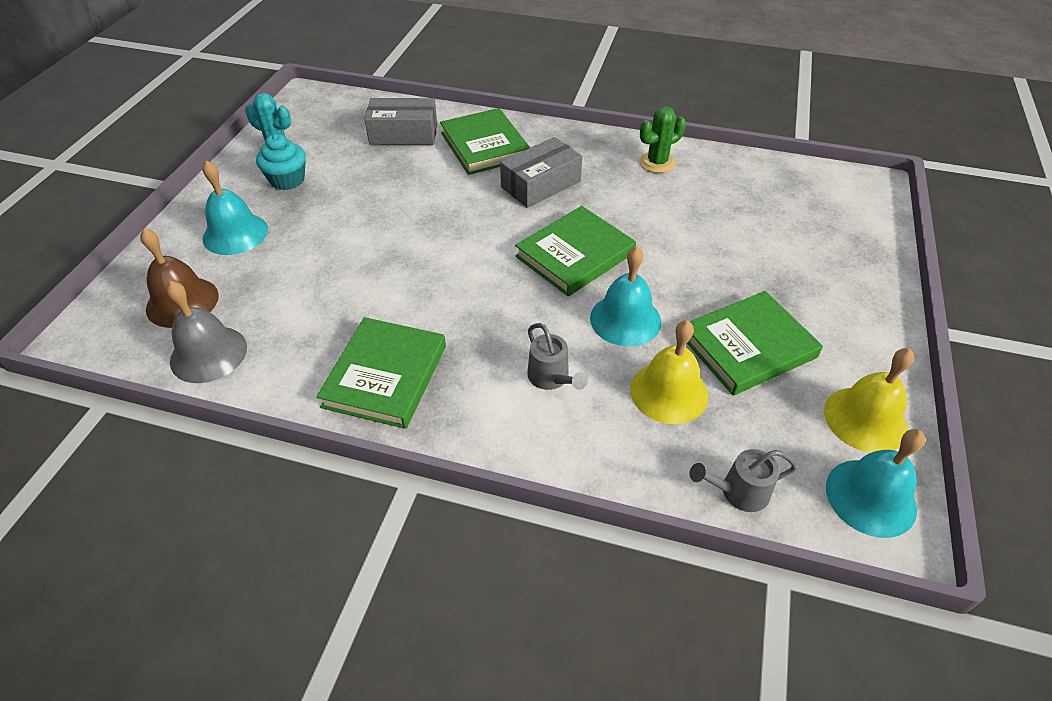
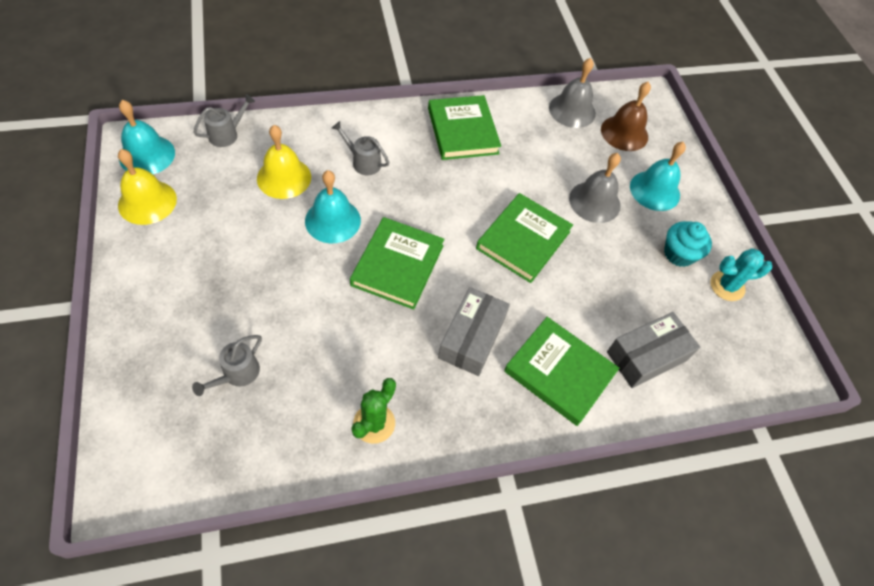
camera: 145 degrees right, 10 degrees up
green book [687,291,823,395] -> green book moved to [476,193,573,283]
none -> grey watering can [192,335,262,396]
none -> grey bell [569,153,621,223]

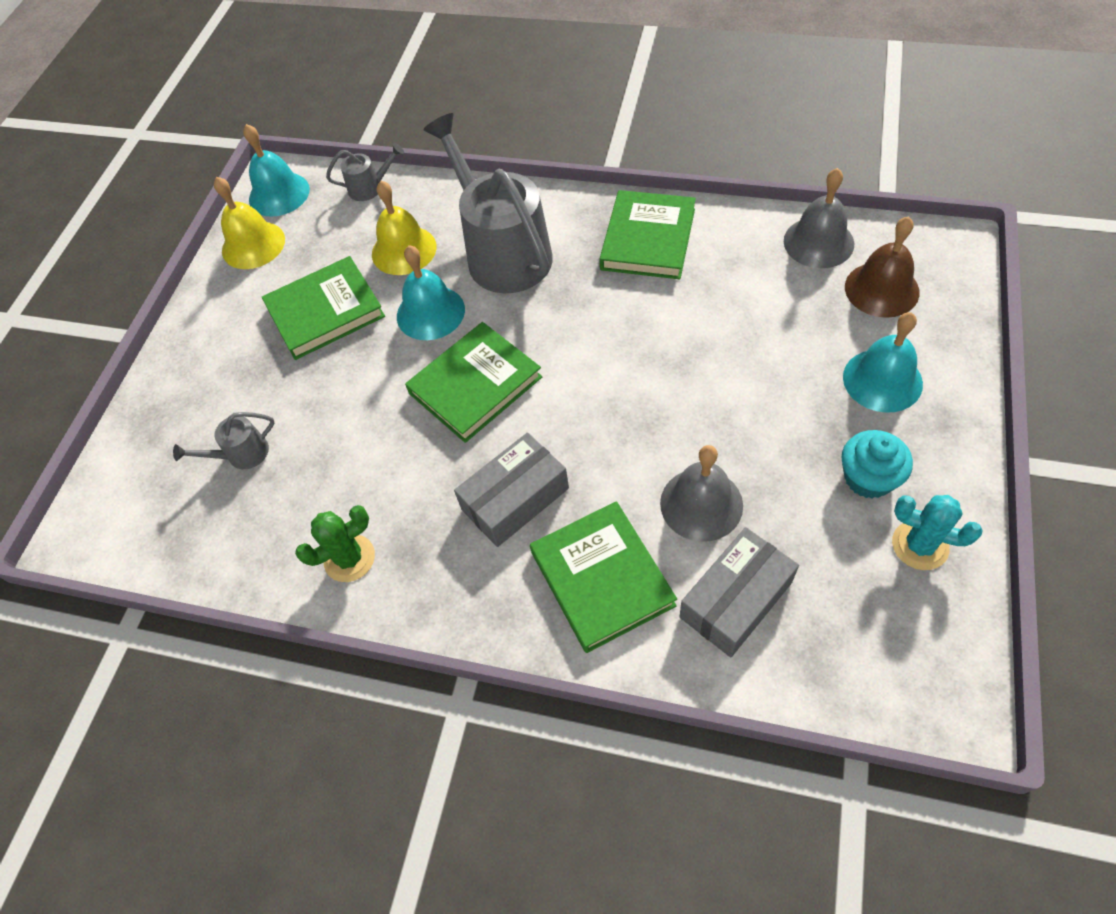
camera: 40 degrees right, 0 degrees up
grey watering can [332,121,389,176] -> grey watering can [423,113,553,293], size x2.32
green book [476,193,573,283] -> green book moved to [262,256,385,360]
grey bell [569,153,621,223] -> grey bell moved to [660,445,743,542]
grey box [607,312,700,388] -> grey box turned 45 degrees counterclockwise [680,527,799,657]

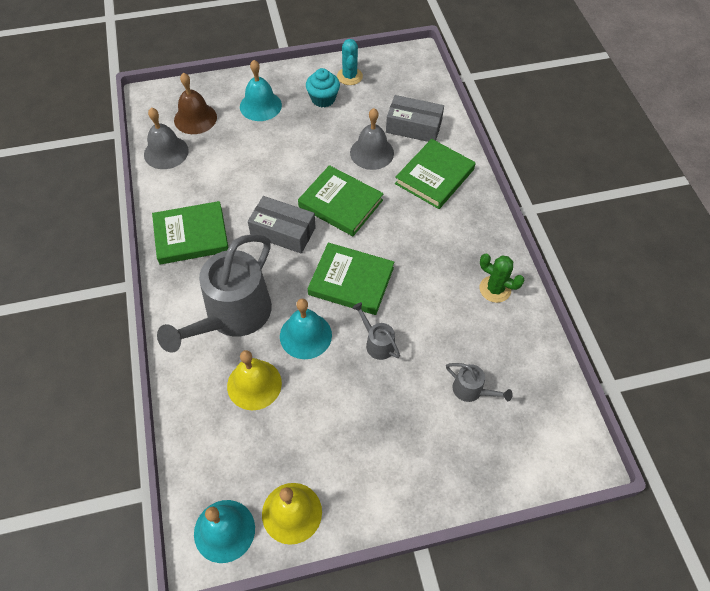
camera: 125 degrees left, 0 degrees up
green book [262,256,385,360] -> green book moved to [298,165,384,236]
grey watering can [326,143,404,201] -> grey watering can moved to [352,302,400,360]
grey box [454,433,569,547] -> grey box moved to [248,196,316,253]

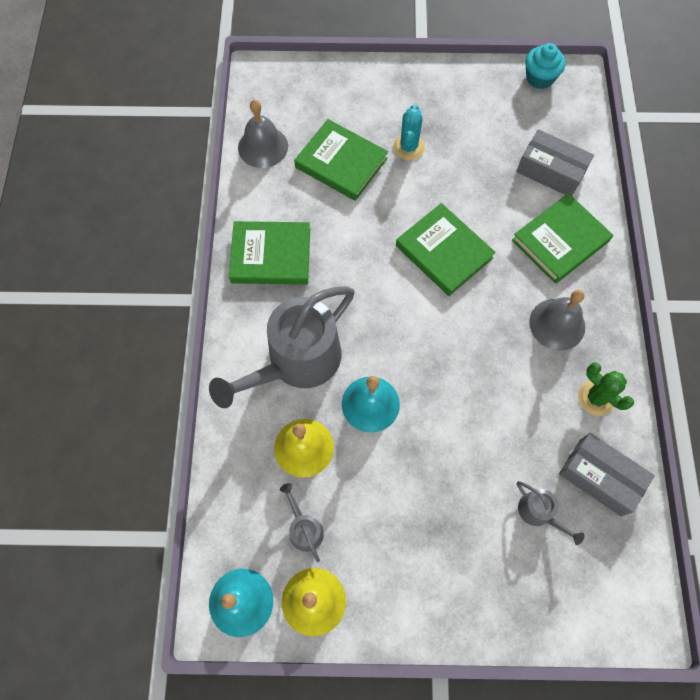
camera: 15 degrees right, 10 degrees up
brown bell [174,73,217,134] -> none
turquoise bell [240,60,282,121] -> none
grey box [248,196,316,253] -> grey box moved to [559,433,655,517]
turquoise cupcake [306,68,340,107] -> turquoise cupcake moved to [525,43,566,89]
green book [308,243,394,315] -> green book moved to [294,119,388,201]
turquoise cactus [337,39,363,85] -> turquoise cactus moved to [393,104,425,160]
grey bell [350,108,394,170] -> grey bell moved to [529,290,585,350]
grey watering can [352,302,400,360] -> grey watering can moved to [280,483,324,562]

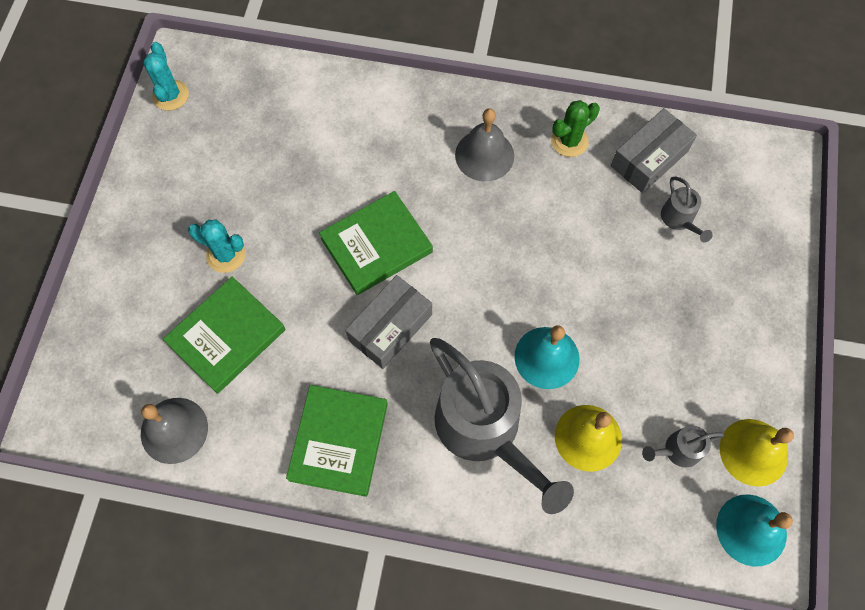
camera: 80 degrees left, 0 degrees up
green book [512,193,613,284] -> none
grey box [516,129,594,196] -> grey box moved to [345,275,432,369]
grey watering can [517,481,585,545] -> grey watering can turned 105 degrees clockwise [661,176,713,243]
turquoise cupcake [525,43,566,89] -> turquoise cactus [143,42,189,111]

